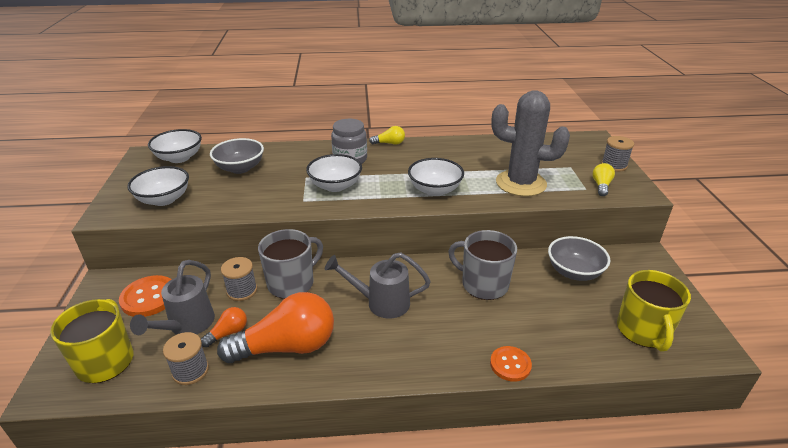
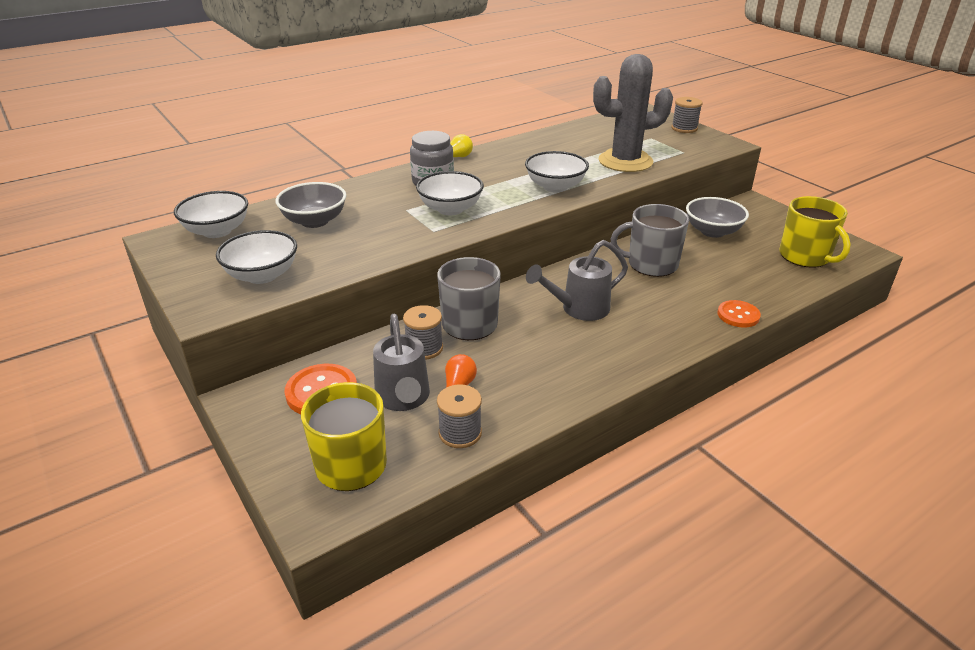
camera: 30 degrees left, 0 degrees up
orange light bulb [217,292,334,363] -> none
yellow light bulb [592,163,615,196] -> none

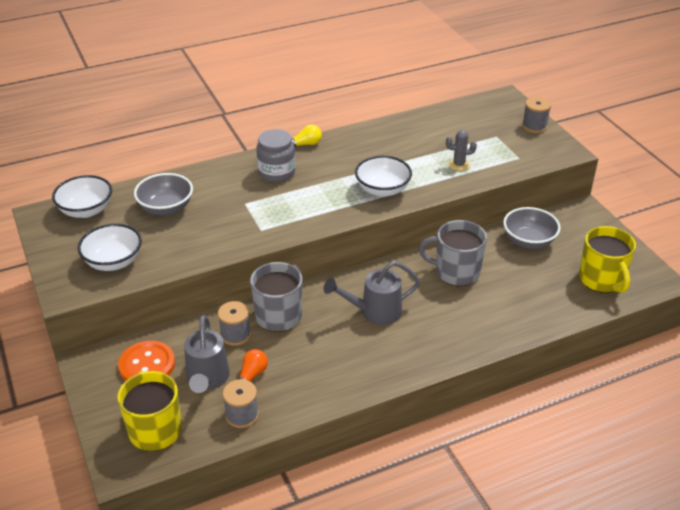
camera: 10 degrees right, 5 degrees up
white bowl [416,171,484,215] -> none
grey cactus [593,54,673,172] -> grey cactus [446,130,477,171], size x0.42
orange button [717,300,761,328] -> none

